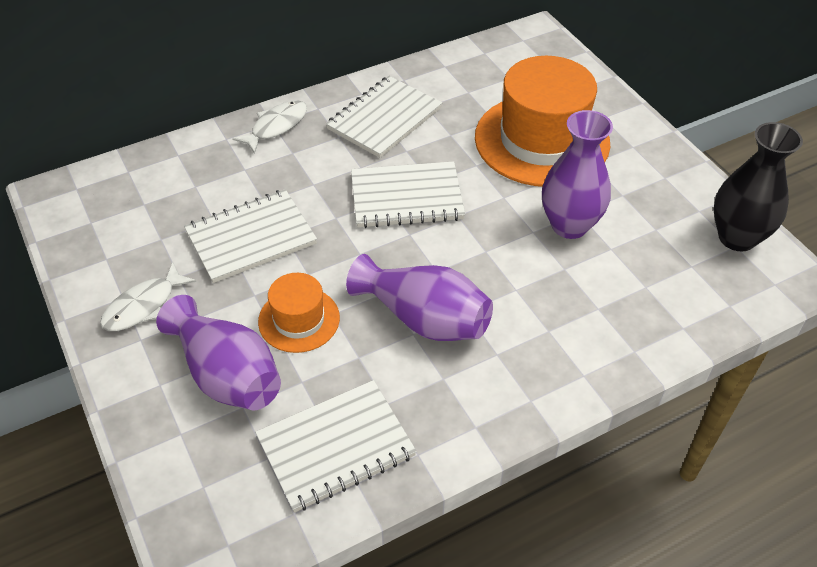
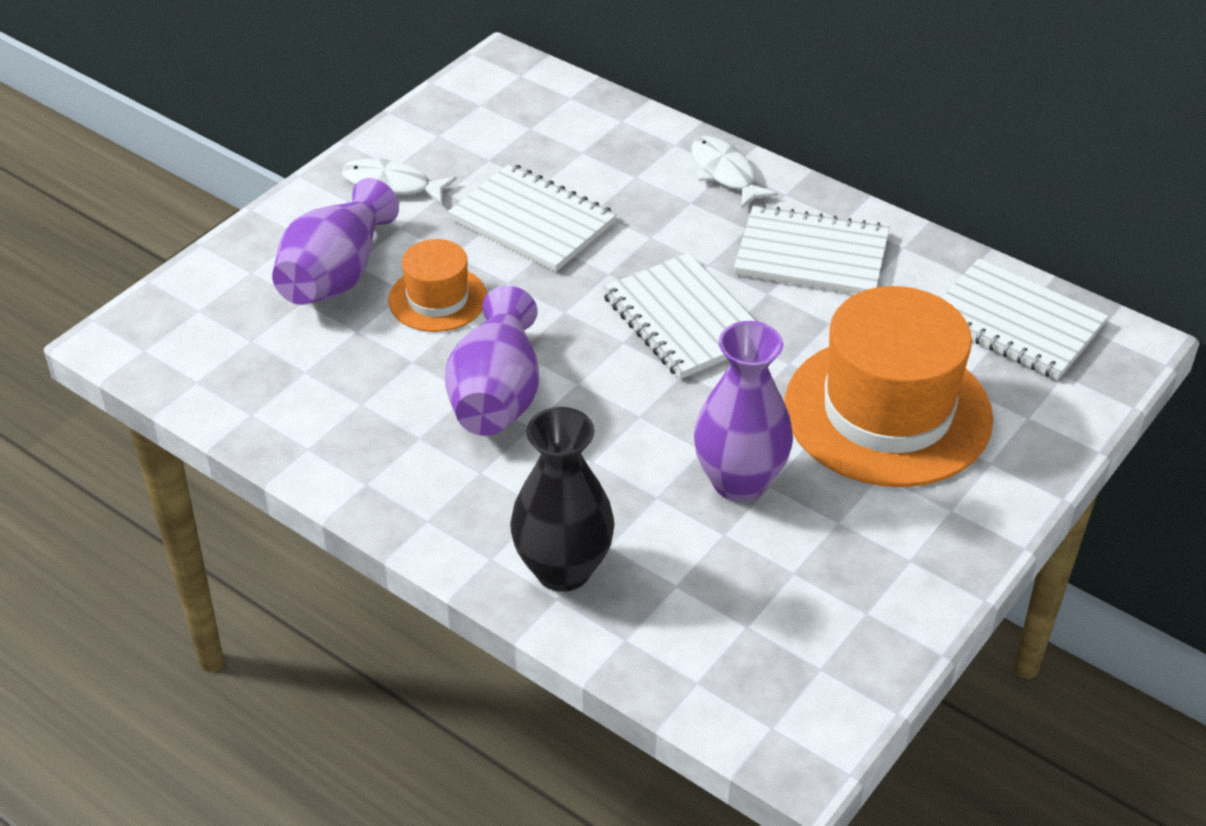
camera: 65 degrees right, 5 degrees down
white fish [232,100,307,154] -> white fish turned 135 degrees counterclockwise [691,136,778,209]
white notebook [255,380,417,512] -> white notebook moved to [942,258,1108,380]
black vase [713,122,803,251] -> black vase moved to [510,407,615,592]

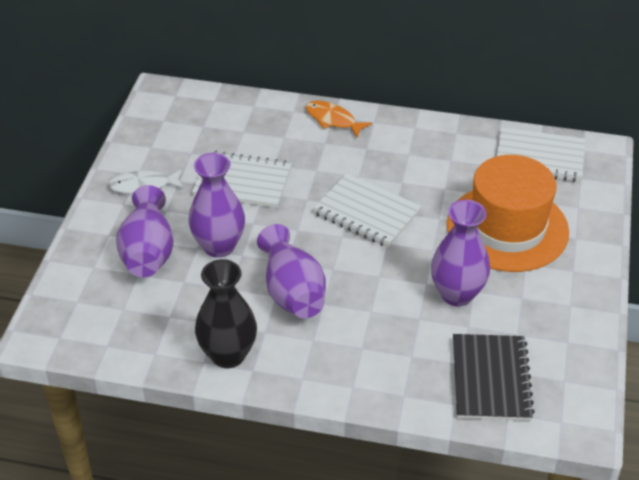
camera: 25 degrees left, 0 degrees up
orange hat [388,239,487,332] -> purple vase [188,153,245,258]
black vase [510,407,615,592] -> black vase moved to [195,259,257,368]
white fish [691,136,778,209] -> orange fish [306,101,372,138]
white notebook [734,204,890,294] -> none
none -> black notebook [453,334,535,421]

